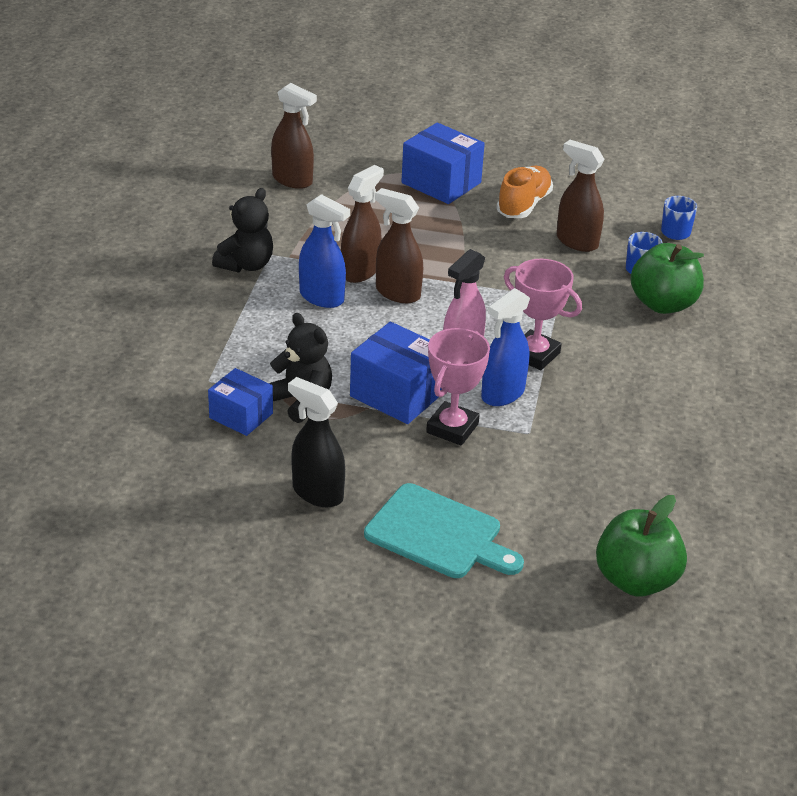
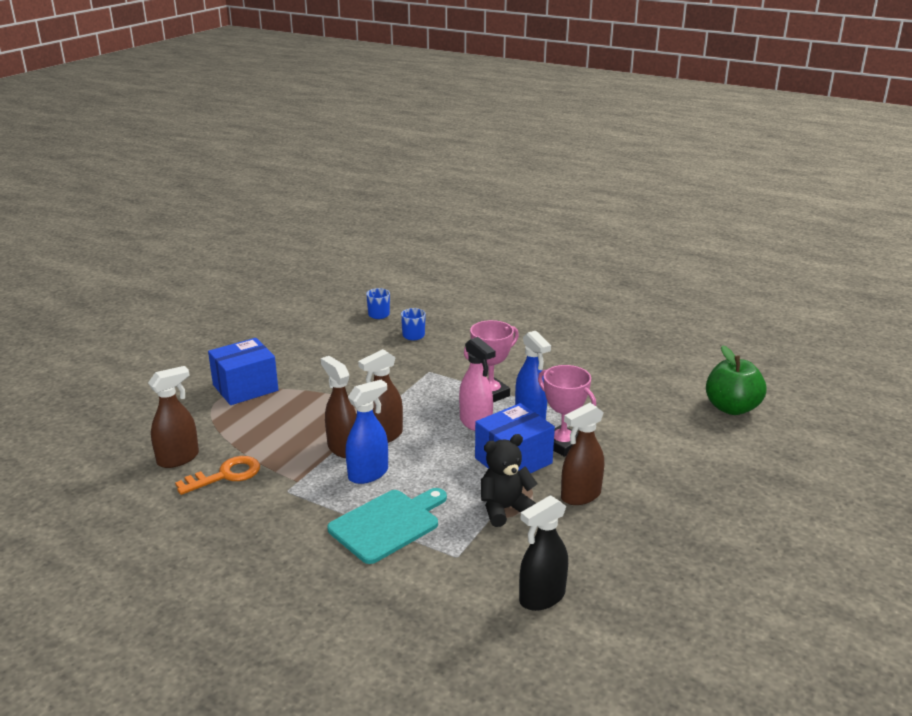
camera: 70 degrees left, 10 degrees down
blue box [208,368,273,436] -> none
black teddy bear [212,188,273,273] -> none
black spray bottle [288,377,345,507] -> black spray bottle moved to [519,495,568,611]
turquoise cutting board [364,483,524,578] -> turquoise cutting board moved to [327,488,447,564]
orange shoe [497,166,553,218] -> none
brown spray bottle [557,140,605,252] -> brown spray bottle moved to [561,403,604,505]
green apple [631,243,704,314] -> none
none -> orange key [175,456,260,495]

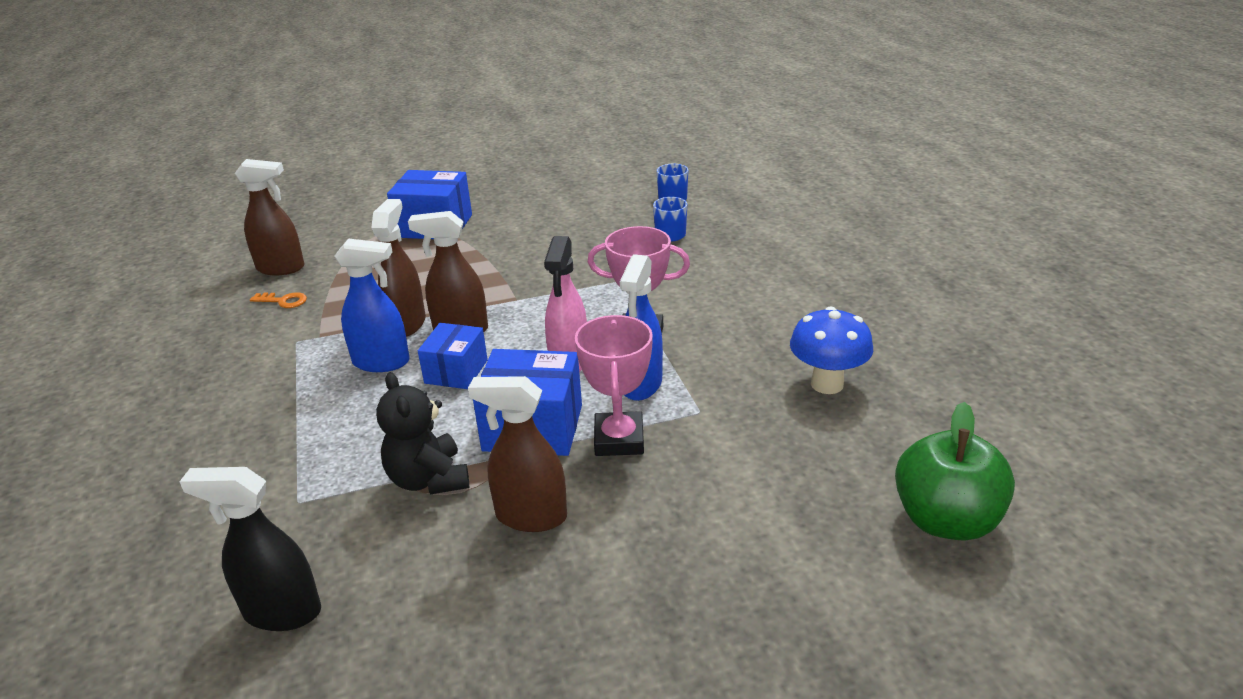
camera: 45 degrees right, 5 degrees up
orange key [175,456,260,495] -> orange key [250,292,307,308], size x0.58
turquoise cutting board [327,488,447,564] -> none
black teddy bear [481,434,537,527] -> black teddy bear turned 135 degrees counterclockwise [376,372,469,494]
none -> blue box [418,323,488,389]
none -> blue mushroom [790,307,873,394]

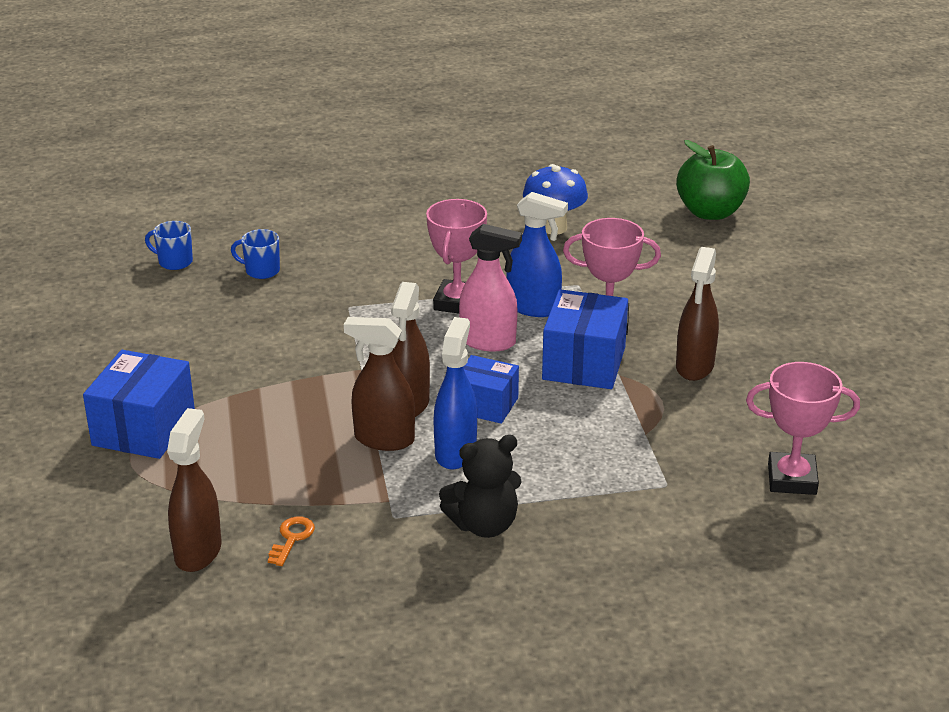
camera: 85 degrees left, 0 degrees up
black spray bottle [179,467,321,631] -> pink trophy [746,362,860,495]
black teddy bear [376,372,469,494] -> black teddy bear moved to [439,435,522,538]

